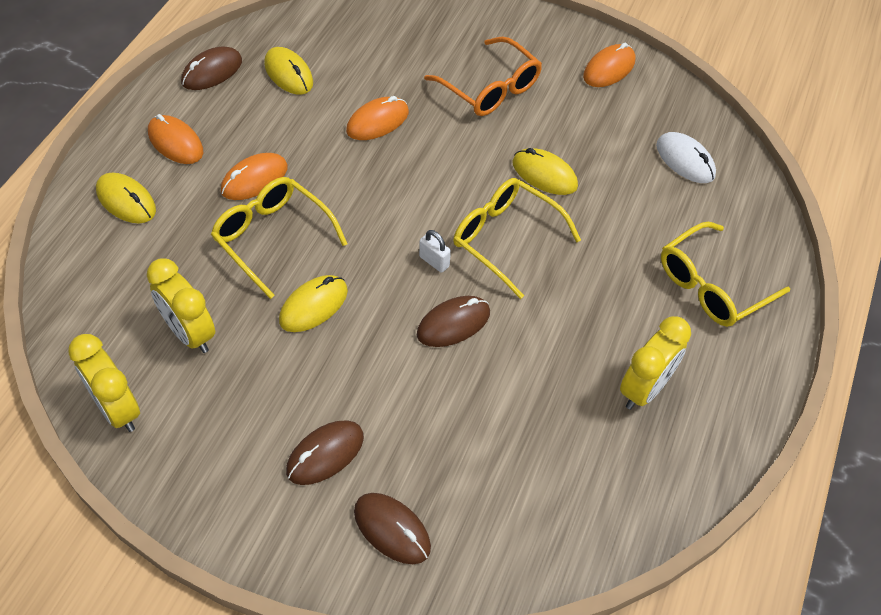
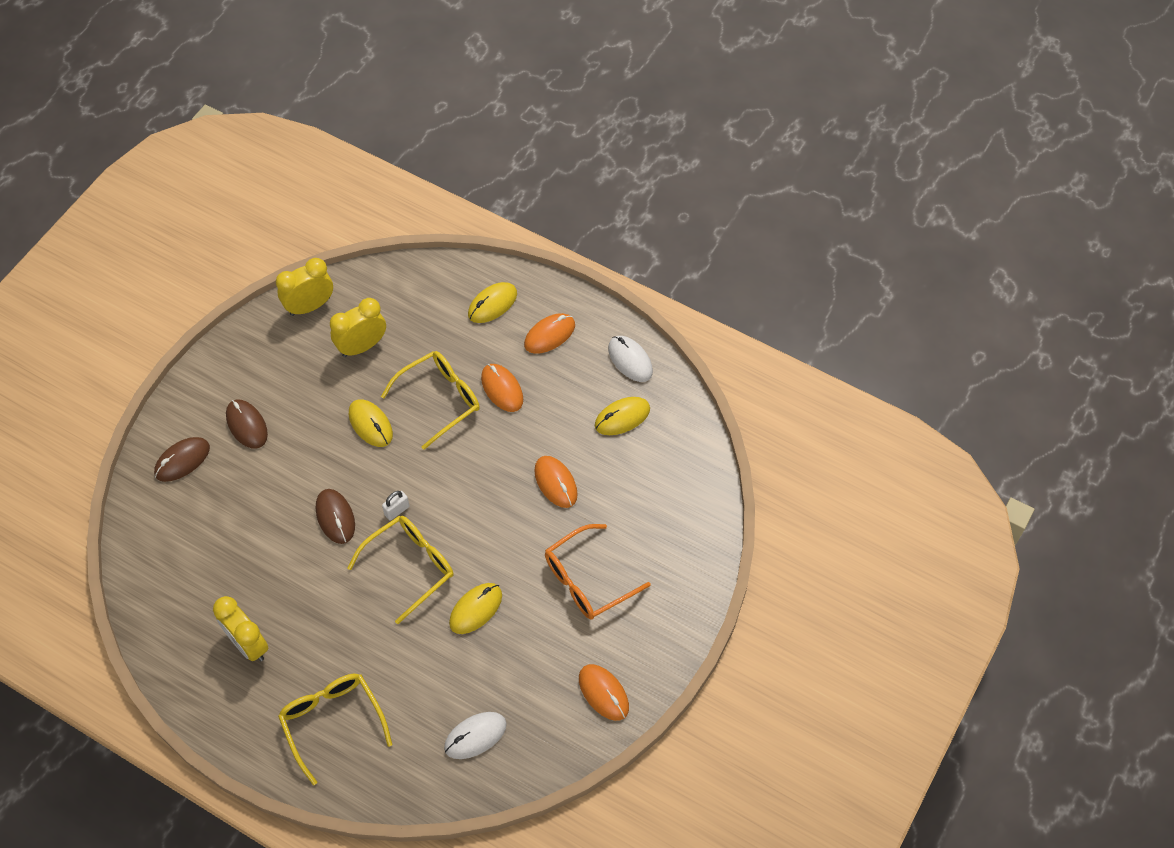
camera: 100 degrees right, 5 degrees up
brown mouse [181,46,242,90] -> white mouse [608,336,653,382]

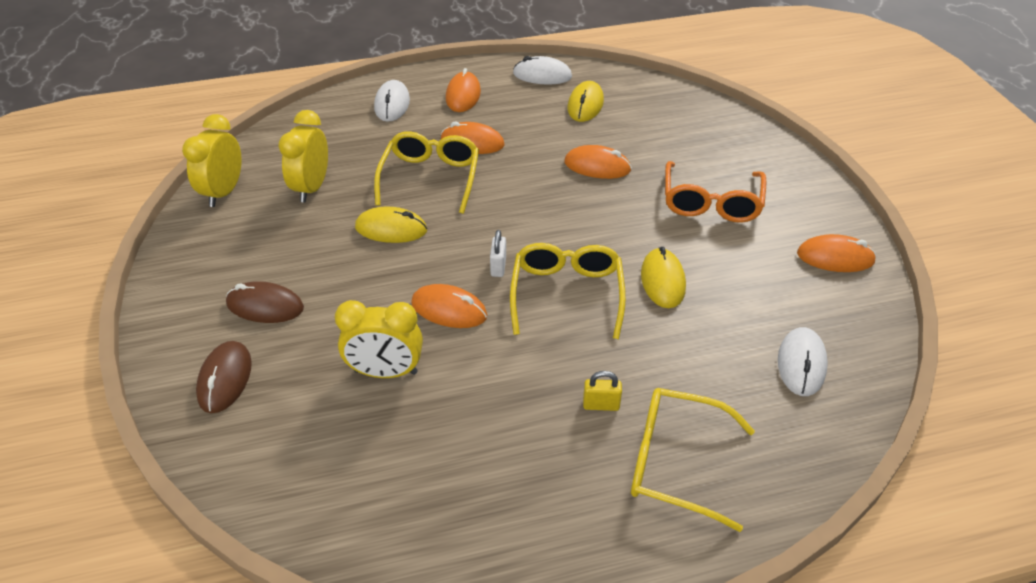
camera: 45 degrees left, 15 degrees down
yellow clock [213,596,269,661] -> yellow clock moved to [335,300,423,378]
brown mouse [316,489,355,544] -> orange mouse [411,284,487,328]
yellow mouse [468,282,517,323] -> white mouse [374,80,410,122]
none -> yellow padlock [583,371,622,411]

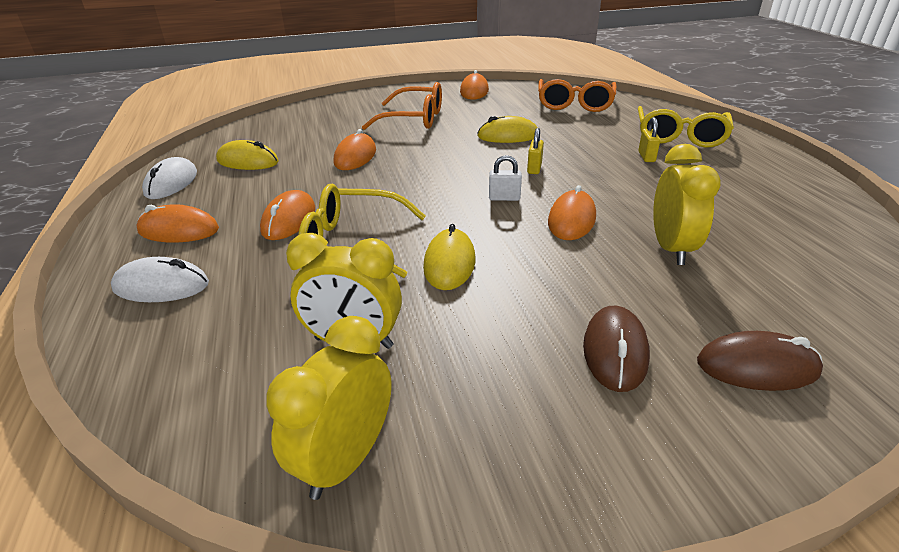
camera: 90 degrees left, 10 degrees down
yellow clock [182,114,242,207] -> yellow clock turned 105 degrees clockwise [267,316,392,500]
yellow glasses [510,243,626,339] -> yellow padlock [527,128,544,174]
white mouse [778,327,828,396] -> orange glasses [538,79,617,112]

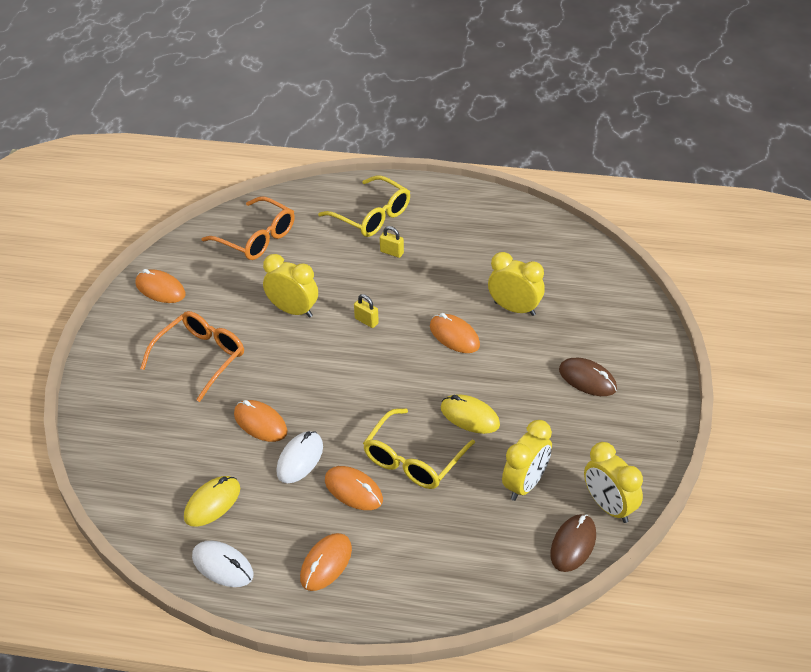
camera: 65 degrees left, 10 degrees up
white mouse [111,257,209,302] -> white mouse moved to [276,431,323,483]
yellow mouse [477,116,538,143] -> yellow clock [263,254,318,318]
white padlock [489,155,522,201] -> none
brown mouse [697,331,823,391] -> brown mouse moved to [551,514,596,572]

